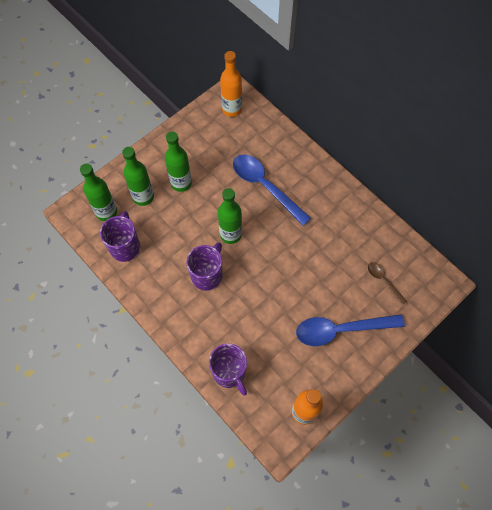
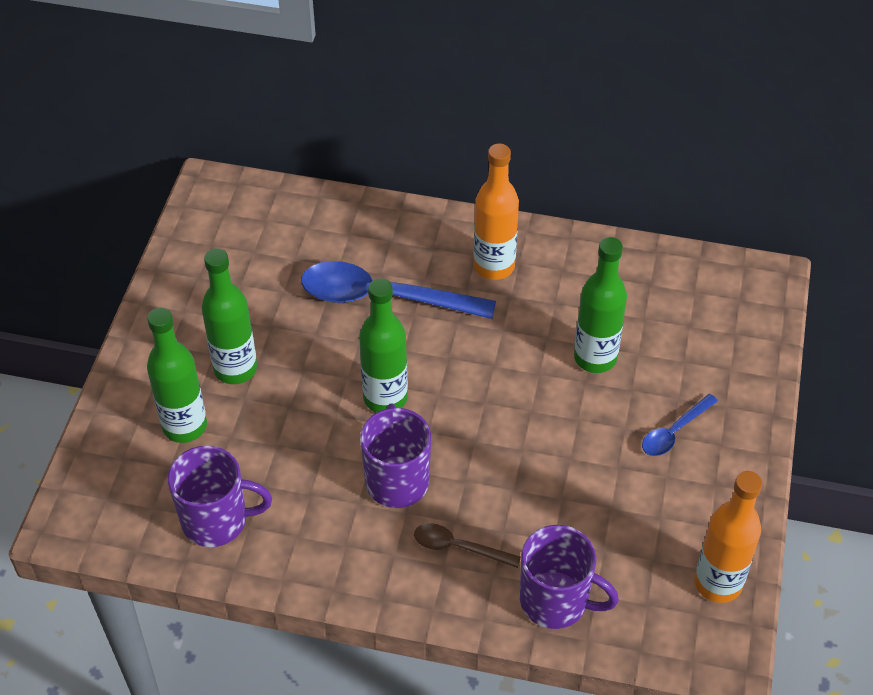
camera: 35 degrees left, 15 degrees down
green bottle [80,164,117,221] -> green bottle moved to [574,237,627,373]
purple mug [100,211,140,262] -> purple mug turned 120 degrees clockwise [168,446,272,547]
orange bottle [220,51,242,117] -> orange bottle moved to [474,144,519,280]
blue spoon [296,314,405,346] -> blue spoon [642,394,718,456], size x0.50
brown spoon [368,262,407,305] -> brown spoon moved to [414,523,521,568]

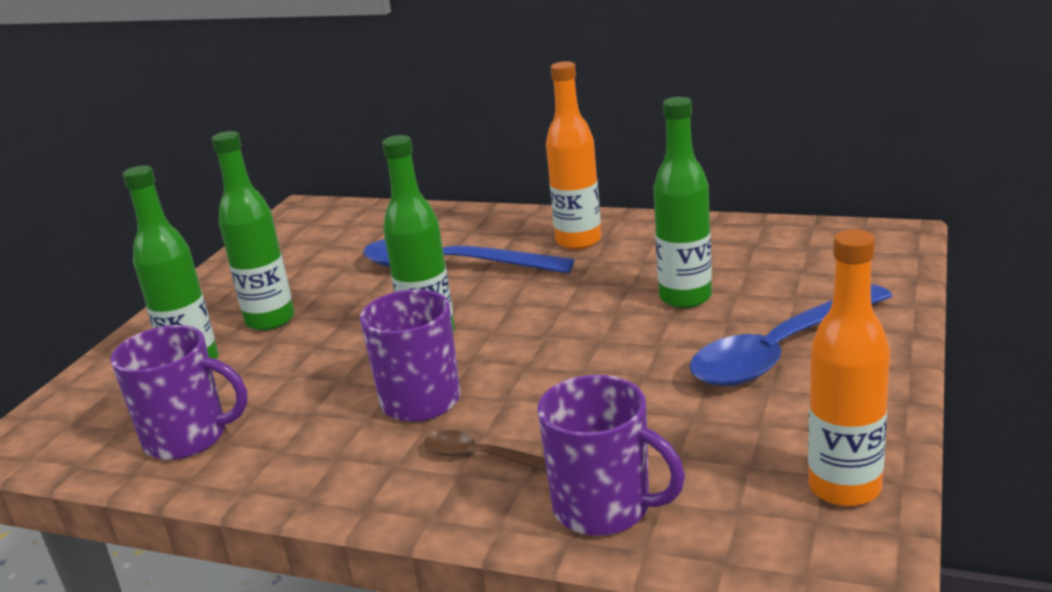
camera: 10 degrees right, 25 degrees down
blue spoon [642,394,718,456] -> blue spoon [690,284,893,386], size x2.02

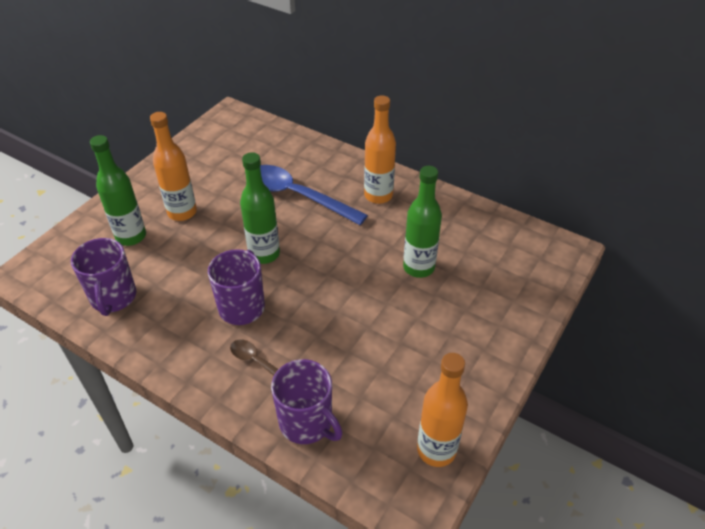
camera: 10 degrees right, 20 degrees up
purple mug [110,325,248,460] -> purple mug turned 60 degrees clockwise [71,238,136,316]
green bottle [212,131,294,331] -> orange bottle [150,112,197,221]
blue spoon [690,284,893,386] -> none

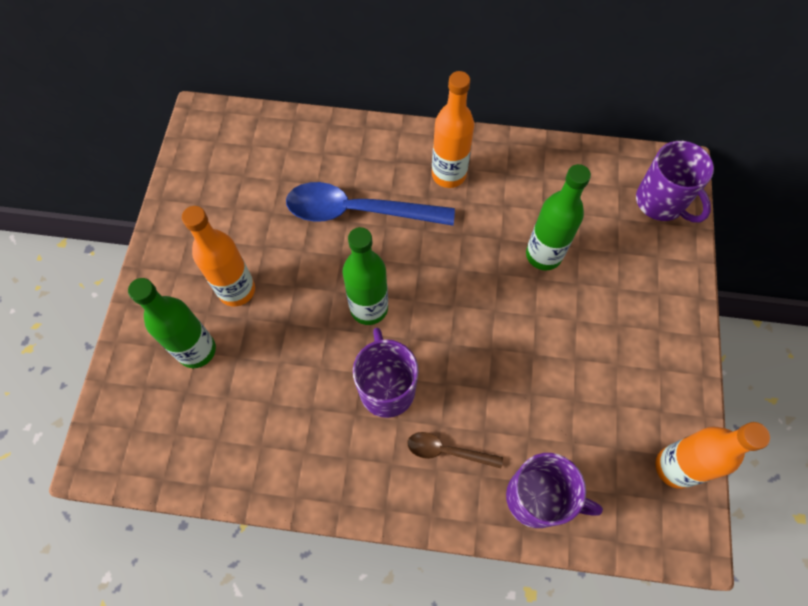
camera: 25 degrees left, 20 degrees up
purple mug [71,238,136,316] -> purple mug moved to [636,141,714,222]

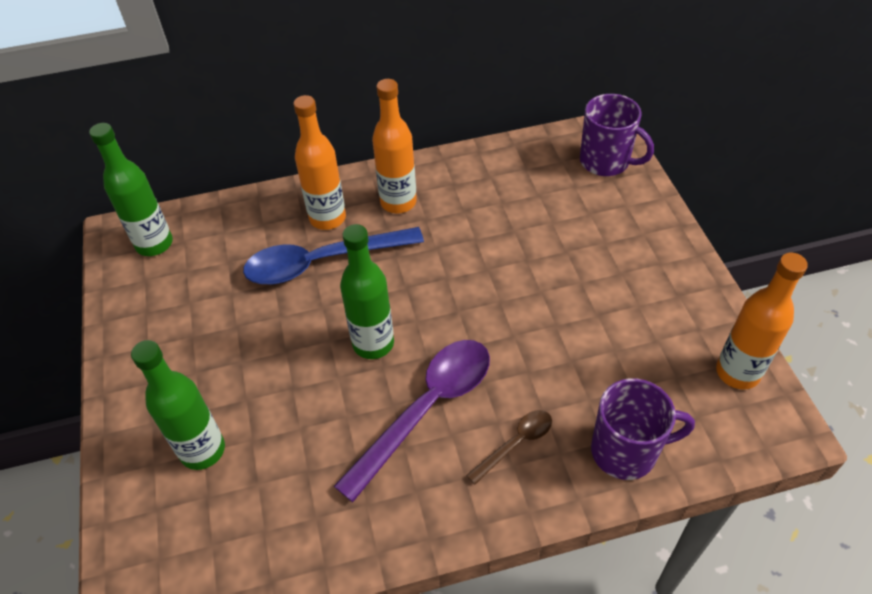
camera: 20 degrees left, 15 degrees down
orange bottle [182,206,255,306] -> orange bottle moved to [294,95,346,230]
purple mug [353,327,419,418] -> purple spoon [334,340,490,502]
brown spoon [407,432,503,468] -> brown spoon turned 150 degrees clockwise [466,410,552,484]
green bottle [526,164,591,271] -> green bottle moved to [89,123,173,256]

